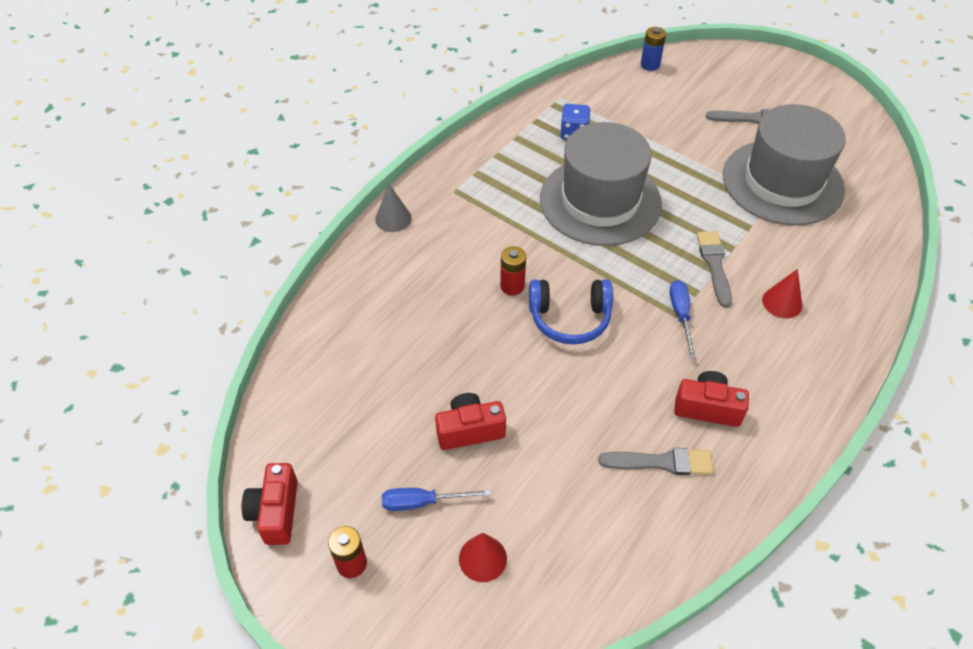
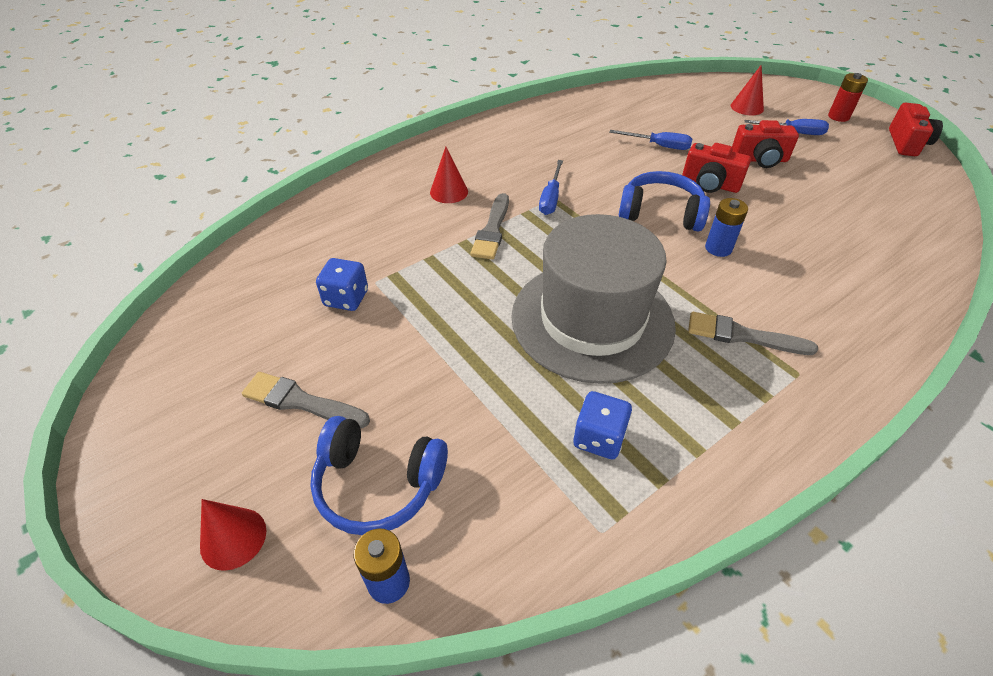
camera: 165 degrees left, 5 degrees down
grey cone [375,184,411,232] -> none
red battery [500,246,526,295] -> blue battery [705,198,748,257]
grey brush [598,448,713,475] -> grey brush moved to [688,312,818,355]
red camera [674,371,749,427] -> red camera moved to [682,143,751,193]
grey hat [723,104,846,226] -> blue dice [316,258,368,311]
none -> red cone [200,499,266,571]
none -> blue headphones [310,416,448,535]
none -> blue screwdriver [609,130,692,150]

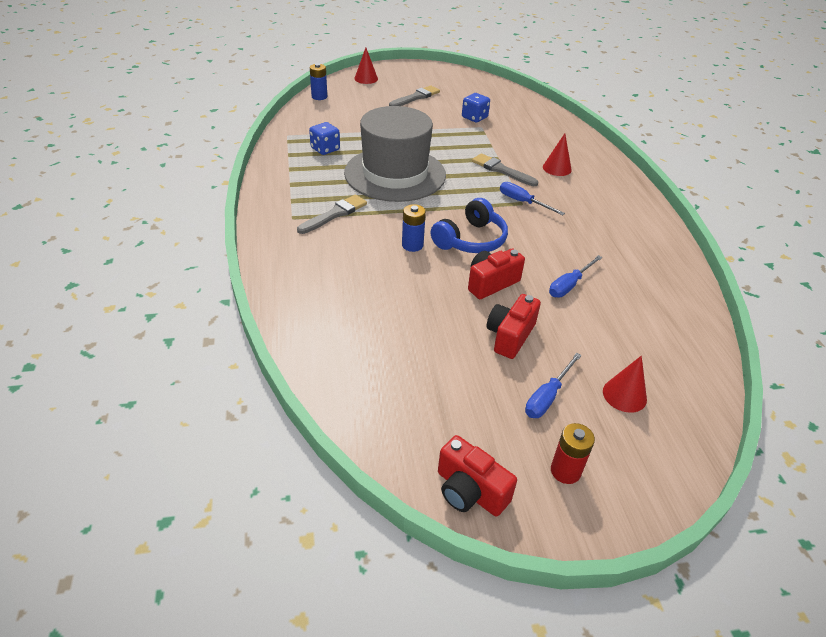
camera: 115 degrees right, 5 degrees down
blue headphones [310,416,448,535] -> none

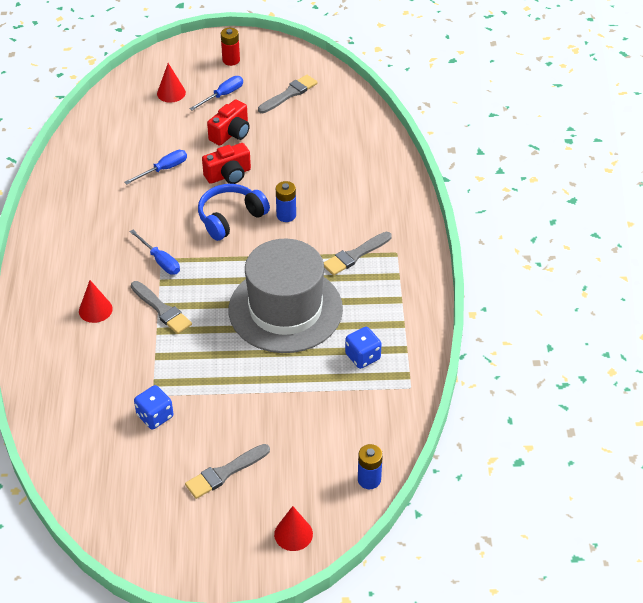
camera: 170 degrees left, 5 degrees up
red camera [438,435,517,516] -> none
none -> grey brush [258,75,318,113]

